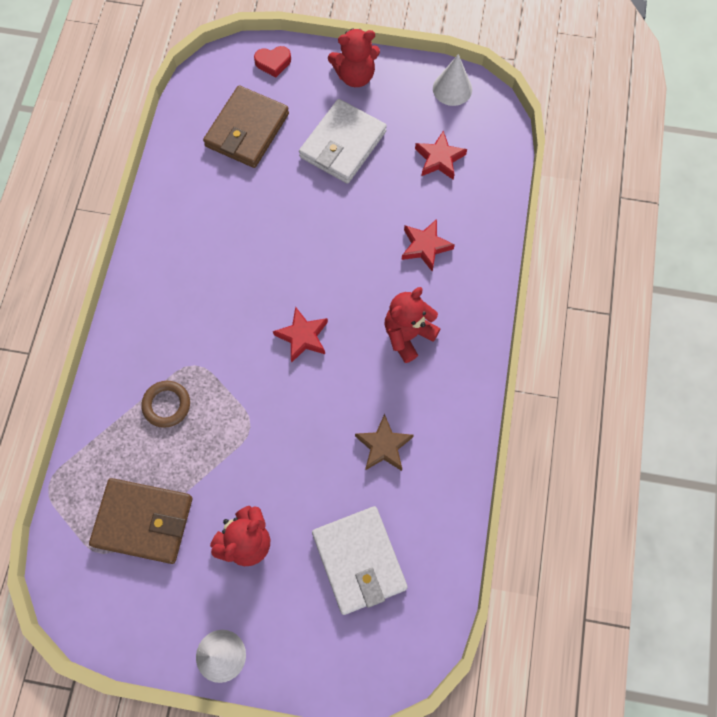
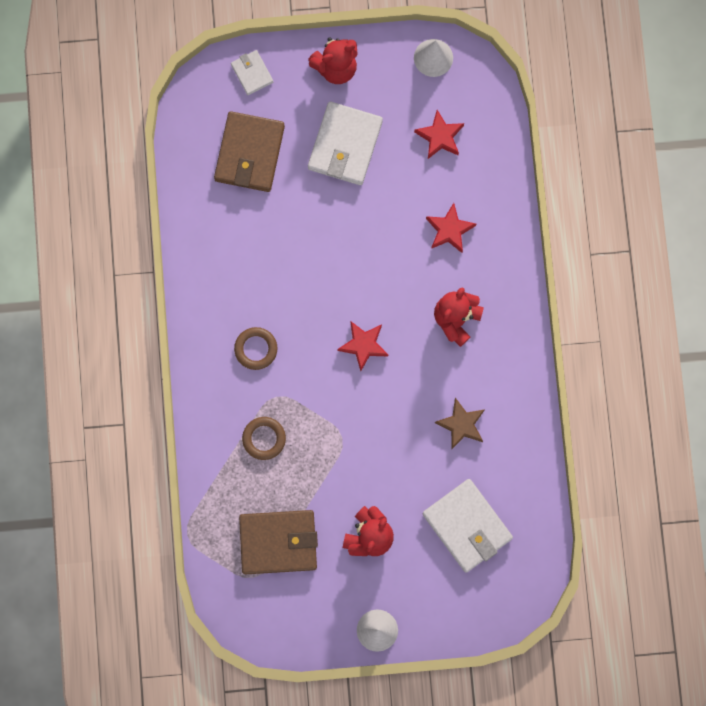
camera: 15 degrees left, 10 degrees up
red heart [254,46,291,77] -> white wallet [231,50,273,95]
none -> brown ring [234,327,277,370]

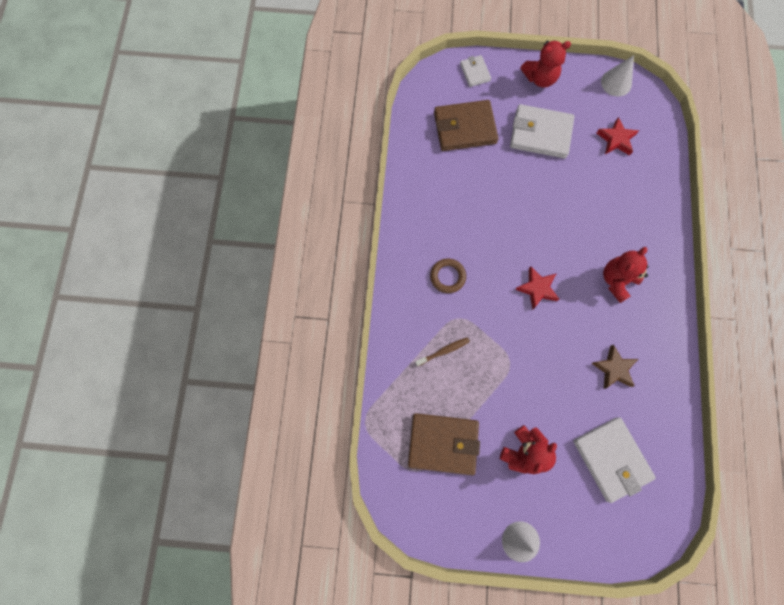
camera: 10 degrees right, 5 degrees down
brown wallet [214,111,285,192] -> brown wallet turned 60 degrees clockwise [434,100,498,151]
brown ring [242,417,286,460] -> brown toothbrush [415,337,470,367]
white wallet [308,102,383,185] -> white wallet turned 75 degrees clockwise [510,104,575,158]
red star [426,203,476,253] -> none

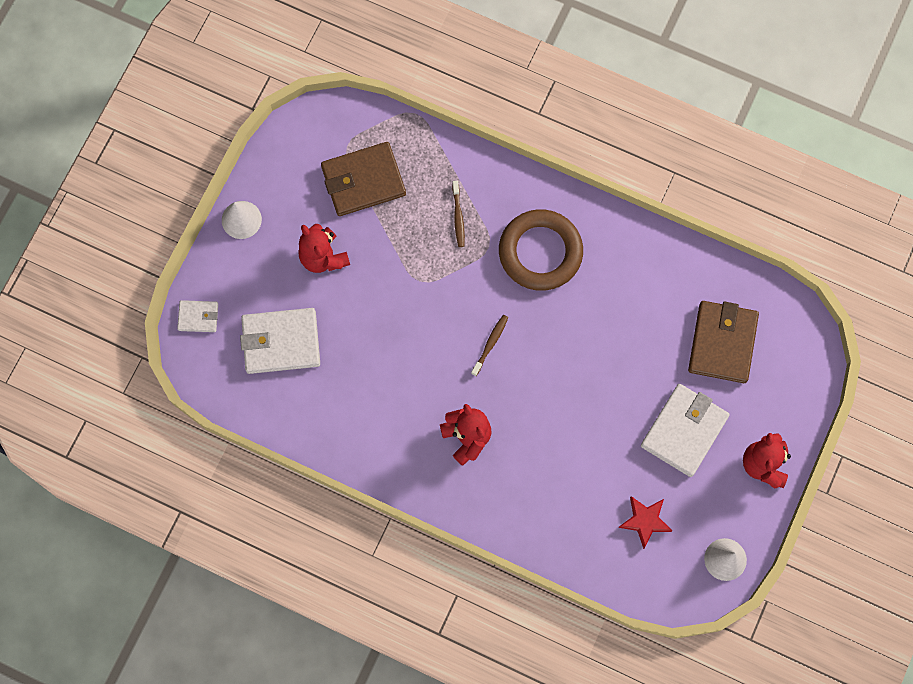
camera: 110 degrees right, 0 degrees up
brown wallet [408,413,480,475] -> brown wallet turned 45 degrees clockwise [321,142,406,216]
brown ring [430,259,466,293] -> brown ring [499,209,583,291], size x1.96
white wallet [460,55,491,87] -> white wallet moved to [177,300,218,332]
red star [515,266,559,310] -> brown toothbrush [471,315,508,376]
brown star [591,345,638,389] -> none

